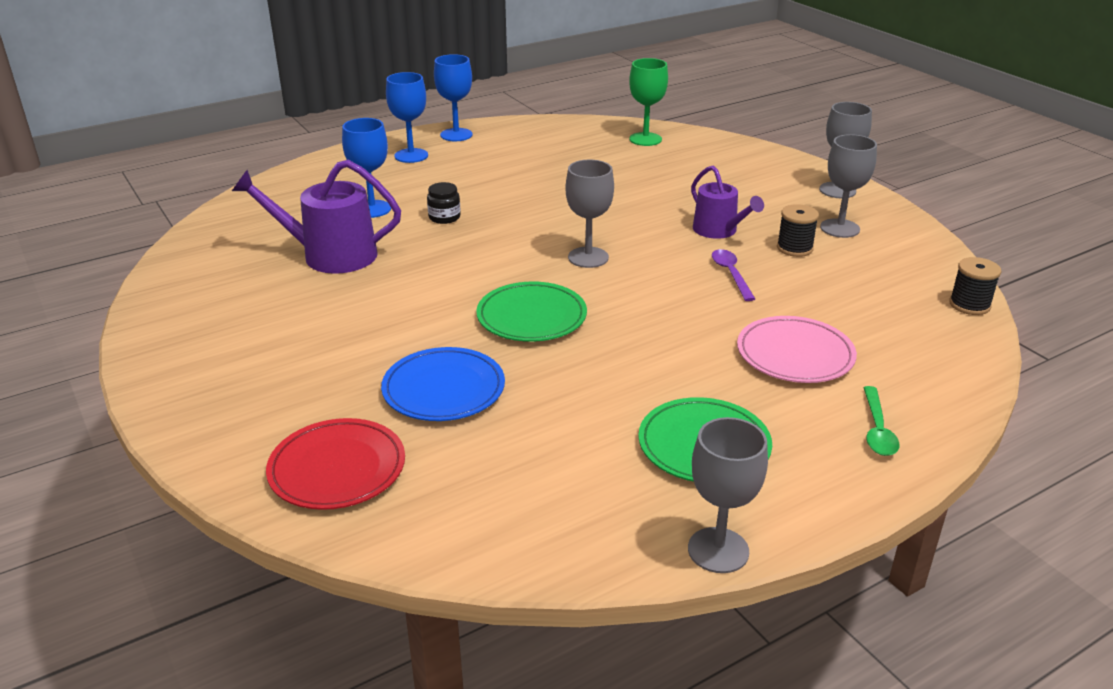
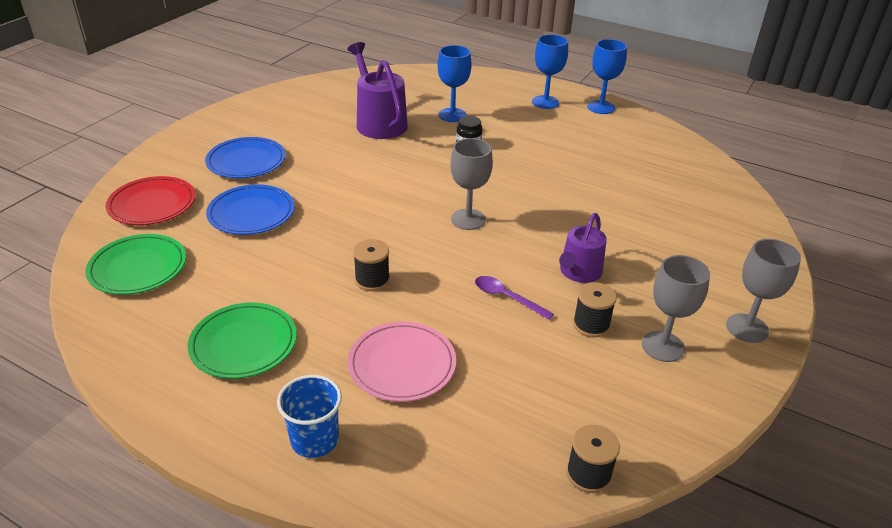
camera: 60 degrees right, 5 degrees up
green plate [476,281,587,342] -> green plate moved to [85,234,186,295]
green goblet [629,58,668,146] -> none
grey goblet [688,417,768,573] -> none
purple spoon [712,249,755,301] -> purple spoon turned 105 degrees counterclockwise [475,276,554,320]
green spoon [863,386,899,456] -> blue cup [277,375,342,458]
none -> blue plate [205,137,285,178]
none -> black spool [353,239,390,291]

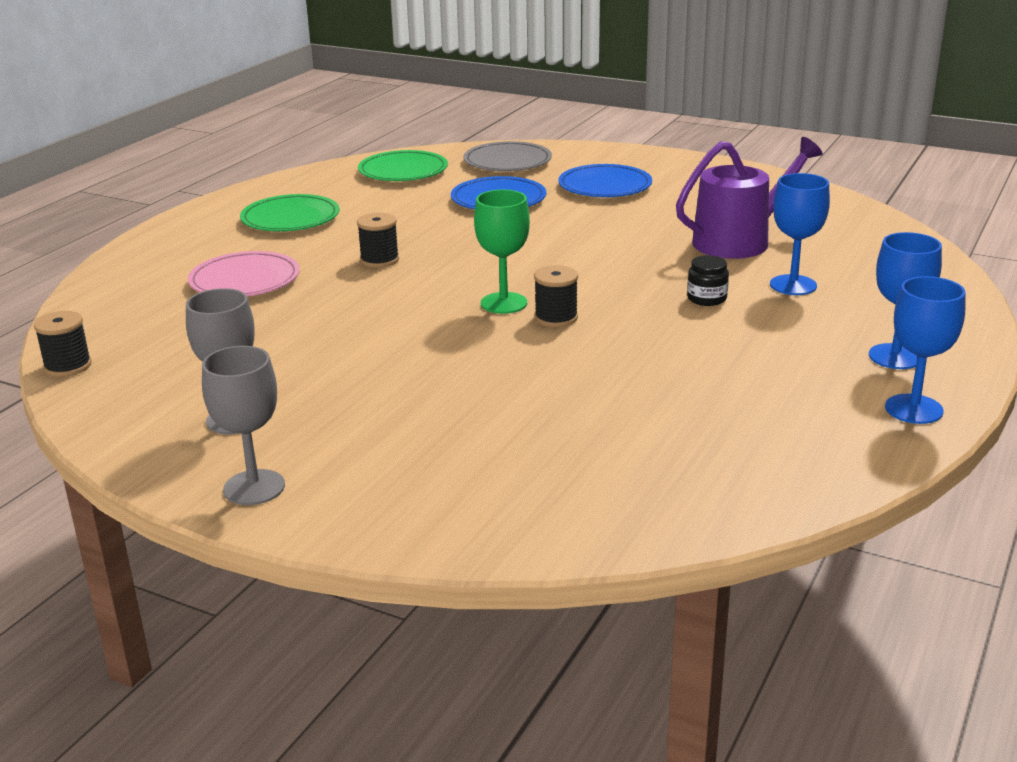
camera: 90 degrees right, 10 degrees down
red plate [106,176,195,225] -> grey plate [463,141,552,171]
blue cup [277,375,342,458] -> none
grey goblet [451,138,493,230] -> green goblet [474,190,530,314]
purple spoon [475,276,554,320] -> none
purple watering can [559,213,607,283] -> none
black spool [573,282,617,338] -> black spool moved to [534,265,578,327]

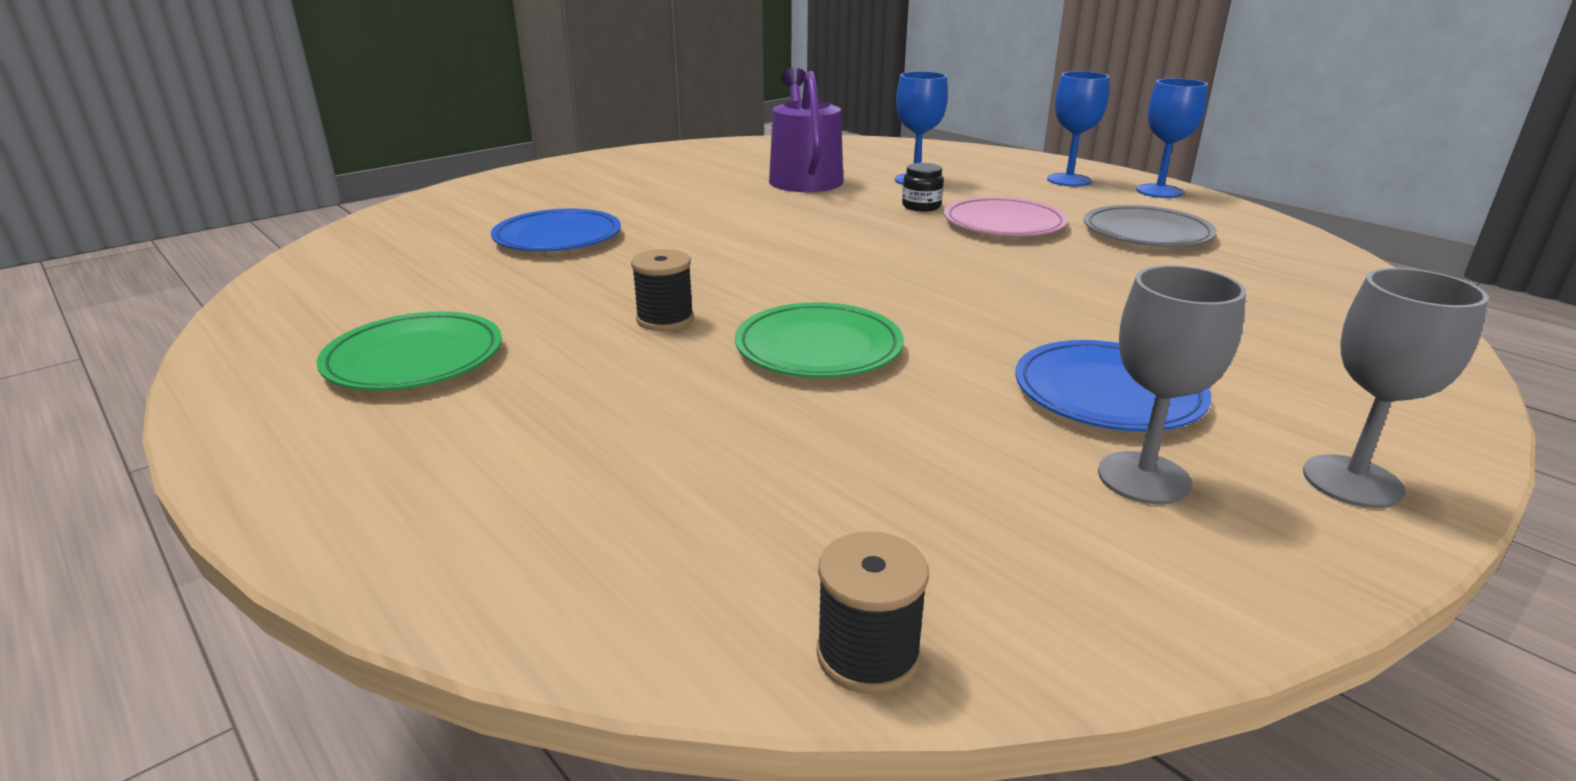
camera: 70 degrees left, 0 degrees up
pink plate [188,251,300,296] -> pink plate moved to [944,197,1068,236]
green plate [358,150,448,181] -> green plate moved to [735,302,904,378]
grey plate [463,141,552,171] -> grey plate moved to [1084,205,1217,247]
green goblet [474,190,530,314] -> none
black spool [534,265,578,327] -> none
blue plate [558,164,652,197] -> blue plate moved to [1015,340,1211,431]

